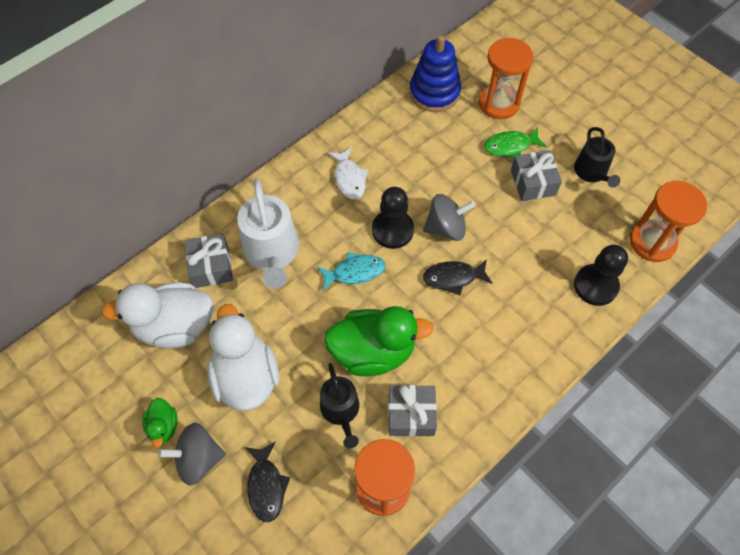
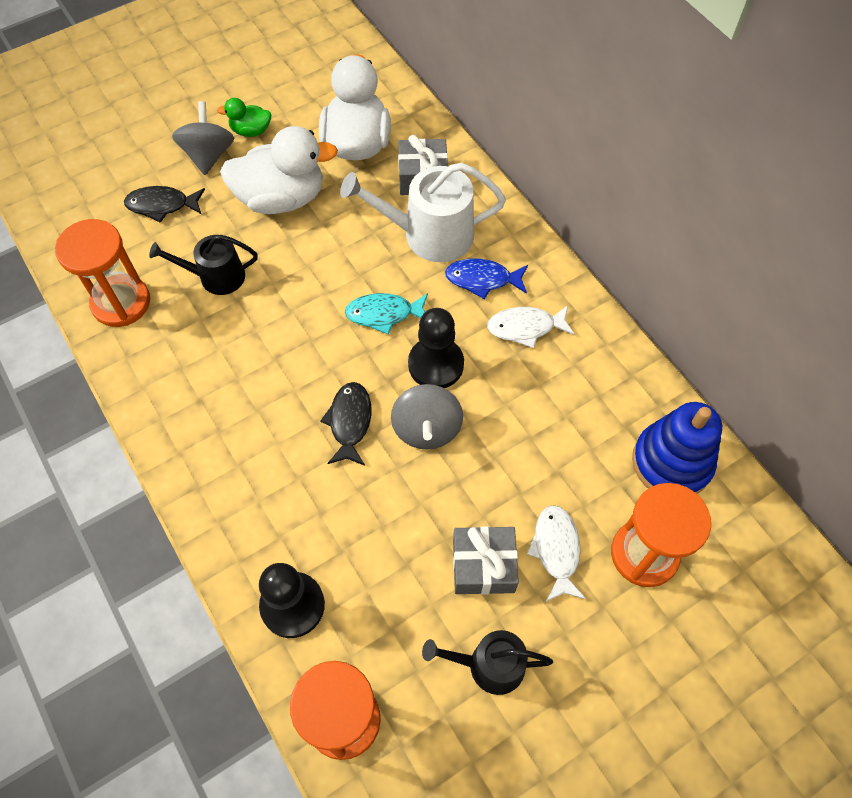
camera: 100 degrees right, 0 degrees up
turquoise fish [317,252,386,291] -> turquoise fish turned 90 degrees clockwise [345,293,428,335]
green duck [324,306,434,376] -> none
grey gift [388,385,437,437] -> none
green fish [484,128,547,158] -> white fish [527,505,586,602]
none -> blue fish [445,258,528,299]

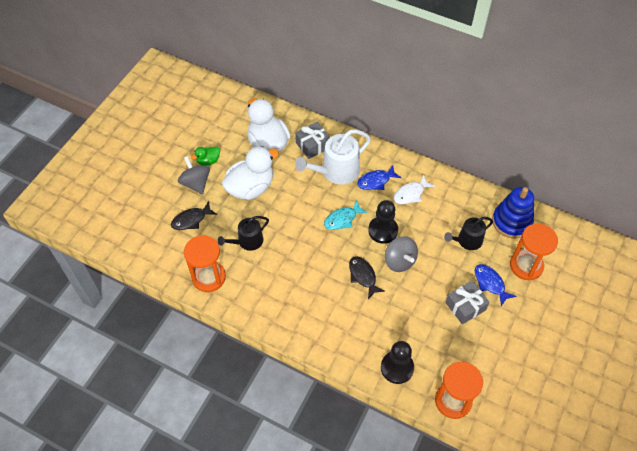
camera: 30 degrees left, 5 degrees down
black watering can [422,630,553,695] -> black watering can moved to [444,217,493,250]
white fish [527,505,586,602] -> blue fish [475,264,516,306]

